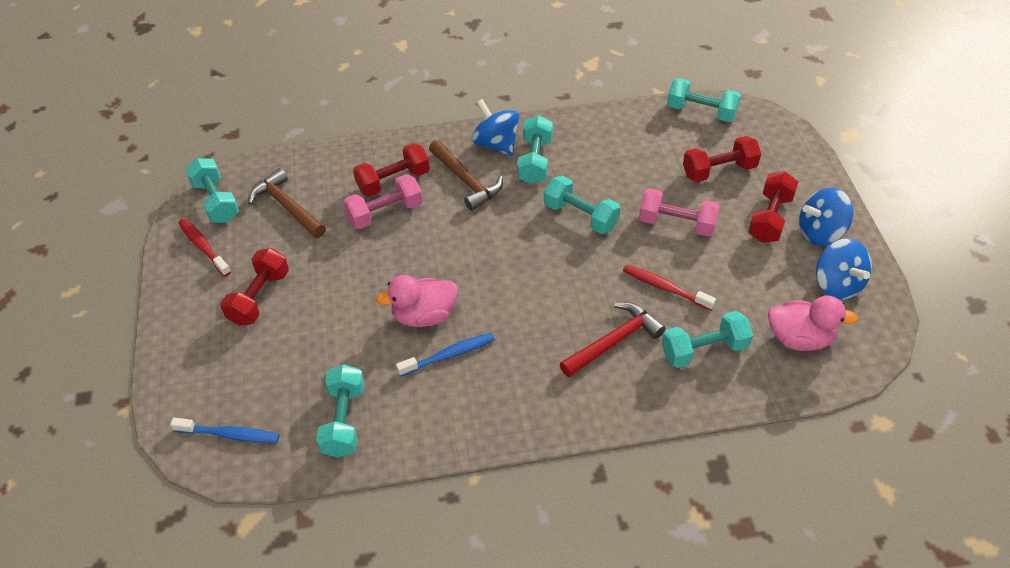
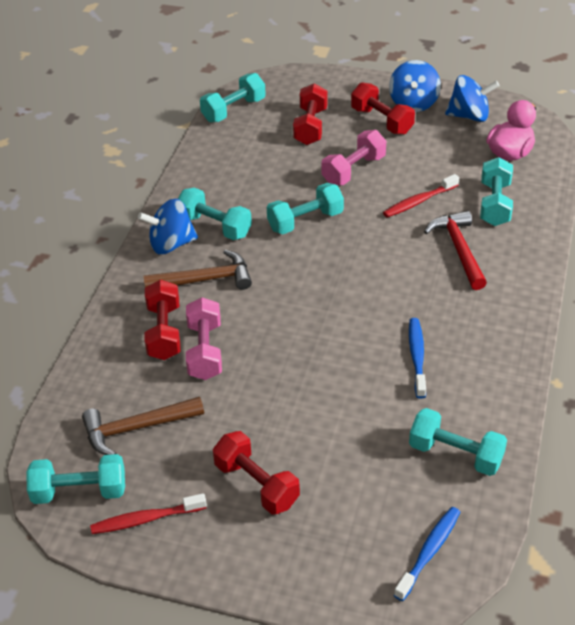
camera: 65 degrees left, 5 degrees down
pink duck [376,275,458,327] -> none

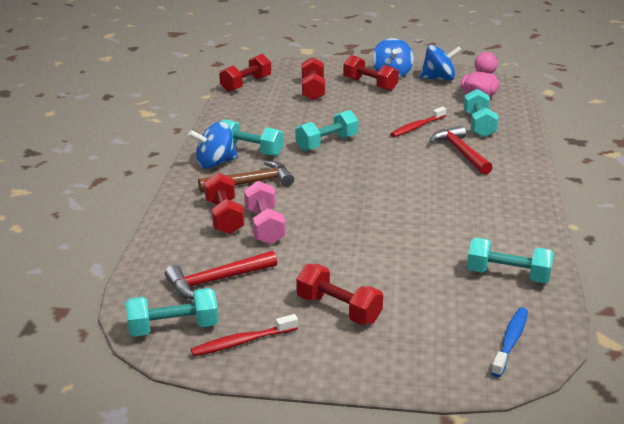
camera: 10 degrees left, 15 degrees down
brown hammer [82,397,204,455] -> red hammer [165,250,277,299]
turquoise dumbbell [200,73,266,122] -> red dumbbell [219,54,271,92]
pink dumbbell [321,130,386,185] -> none
blue toothbrush [409,318,426,398] -> none

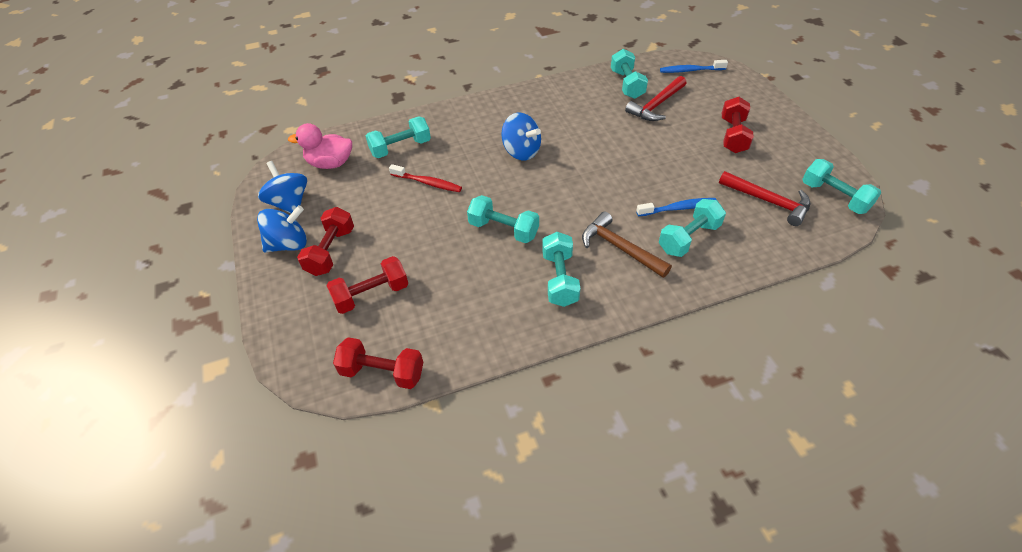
camera: 115 degrees left, 20 degrees up
blue spinning top [188,122,238,169] -> blue spinning top moved to [501,112,541,161]
red toothbrush [191,314,298,356] -> none
red dumbbell [204,173,244,234] -> turquoise dumbbell [659,199,726,257]
pink dumbbell [244,181,286,245] -> blue toothbrush [636,198,717,216]
red hammer [429,125,493,175] -> red hammer moved to [625,76,686,121]

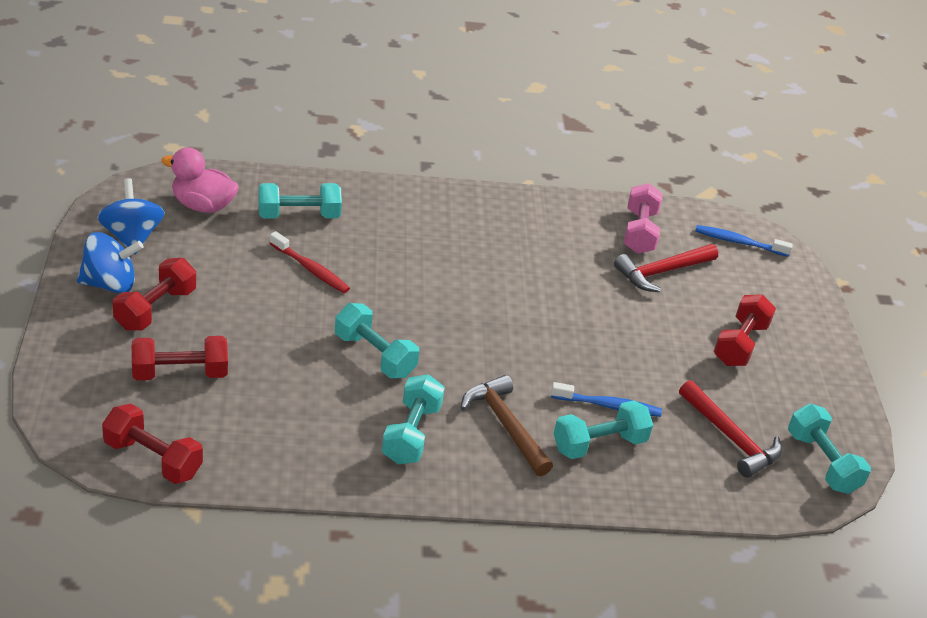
camera: 10 degrees right, 10 degrees down
blue spinning top [501,112,541,161] -> none
turquoise dumbbell [611,49,648,99] -> pink dumbbell [624,183,663,254]

